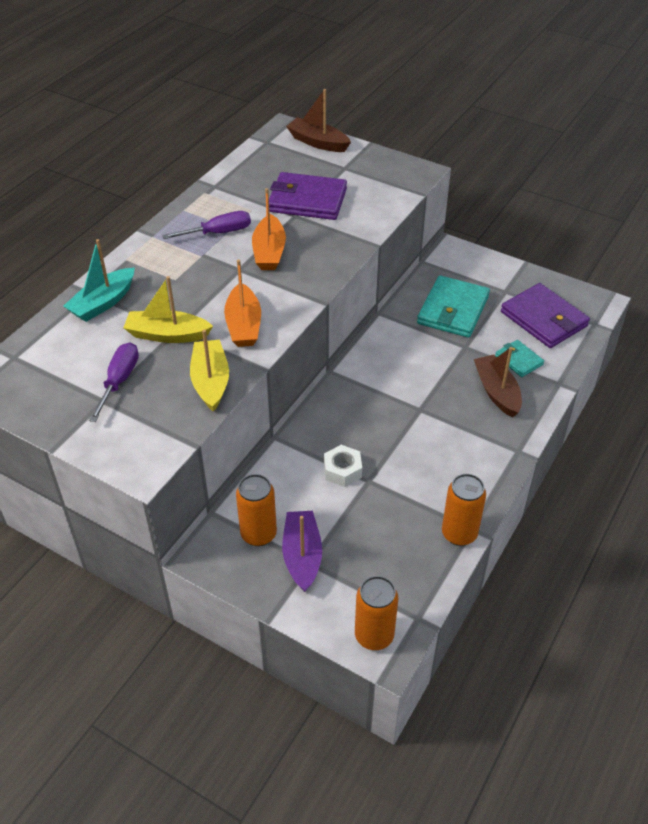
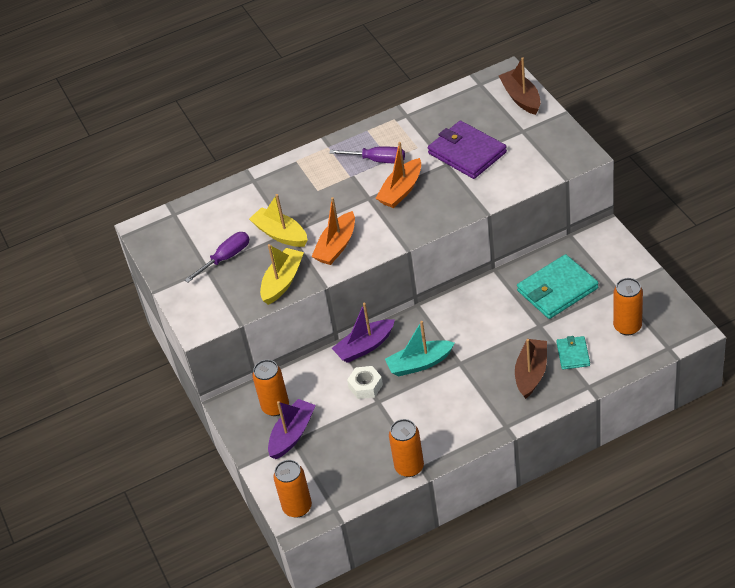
camera: 40 degrees right, 0 degrees up
turquoise boat [64,239,135,322] -> turquoise boat moved to [385,321,455,377]
purple wallet [501,283,590,348] -> orange can [613,278,643,335]
none -> purple boat [332,303,395,363]

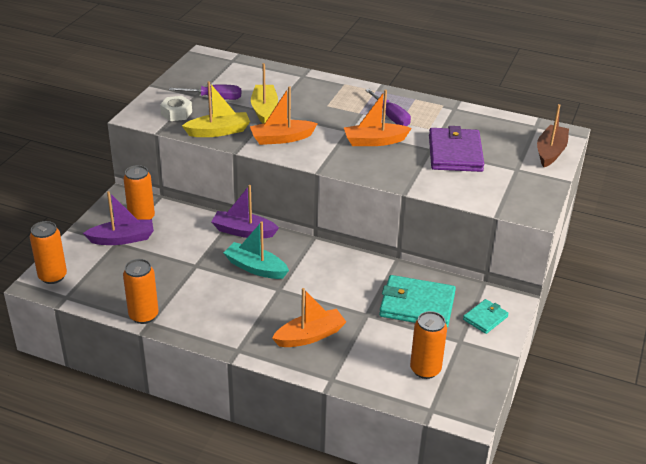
camera: 40 degrees right, 10 degrees down
white nut [347,366,383,399] -> white nut moved to [160,96,192,121]
brown boat [515,339,547,399] -> orange boat [272,288,346,347]
turquoise wallet [557,336,590,369] -> turquoise wallet moved to [463,299,509,334]

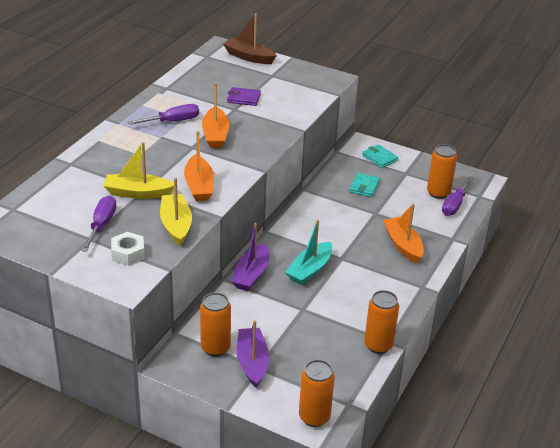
camera: 85 degrees left, 0 degrees up
turquoise wallet [379,275,456,328] -> turquoise wallet [349,173,380,197], size x0.53
purple wallet [429,126,484,172] -> purple wallet [227,87,261,106], size x0.53
none -> purple screwdriver [442,176,474,216]

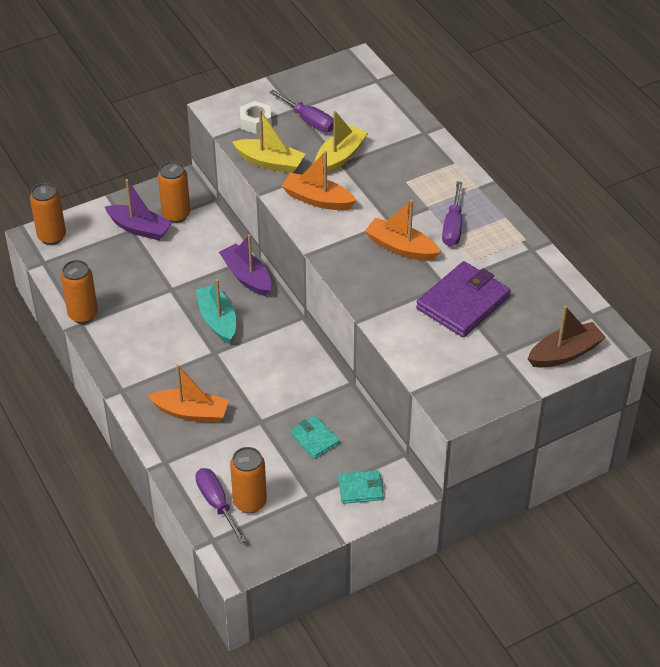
camera: 125 degrees right, 10 degrees up
purple wallet [227,87,261,106] -> purple wallet [416,261,511,337], size x1.88

